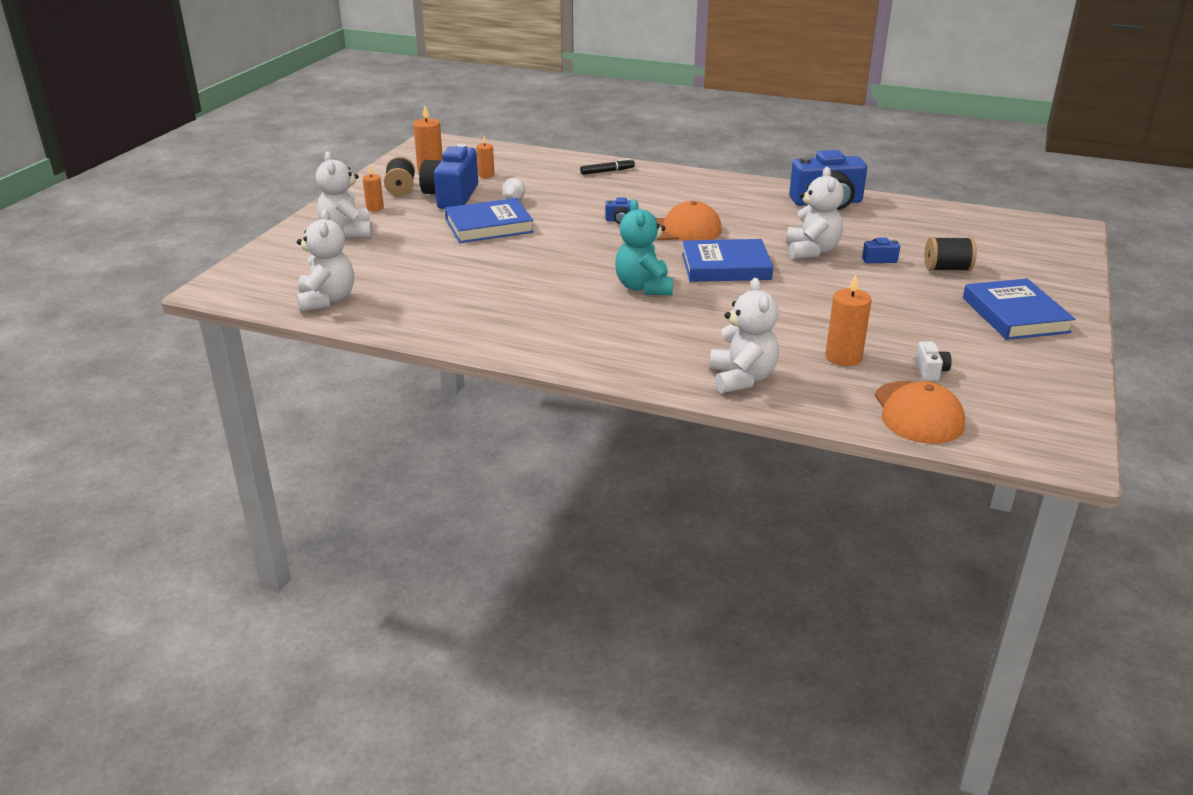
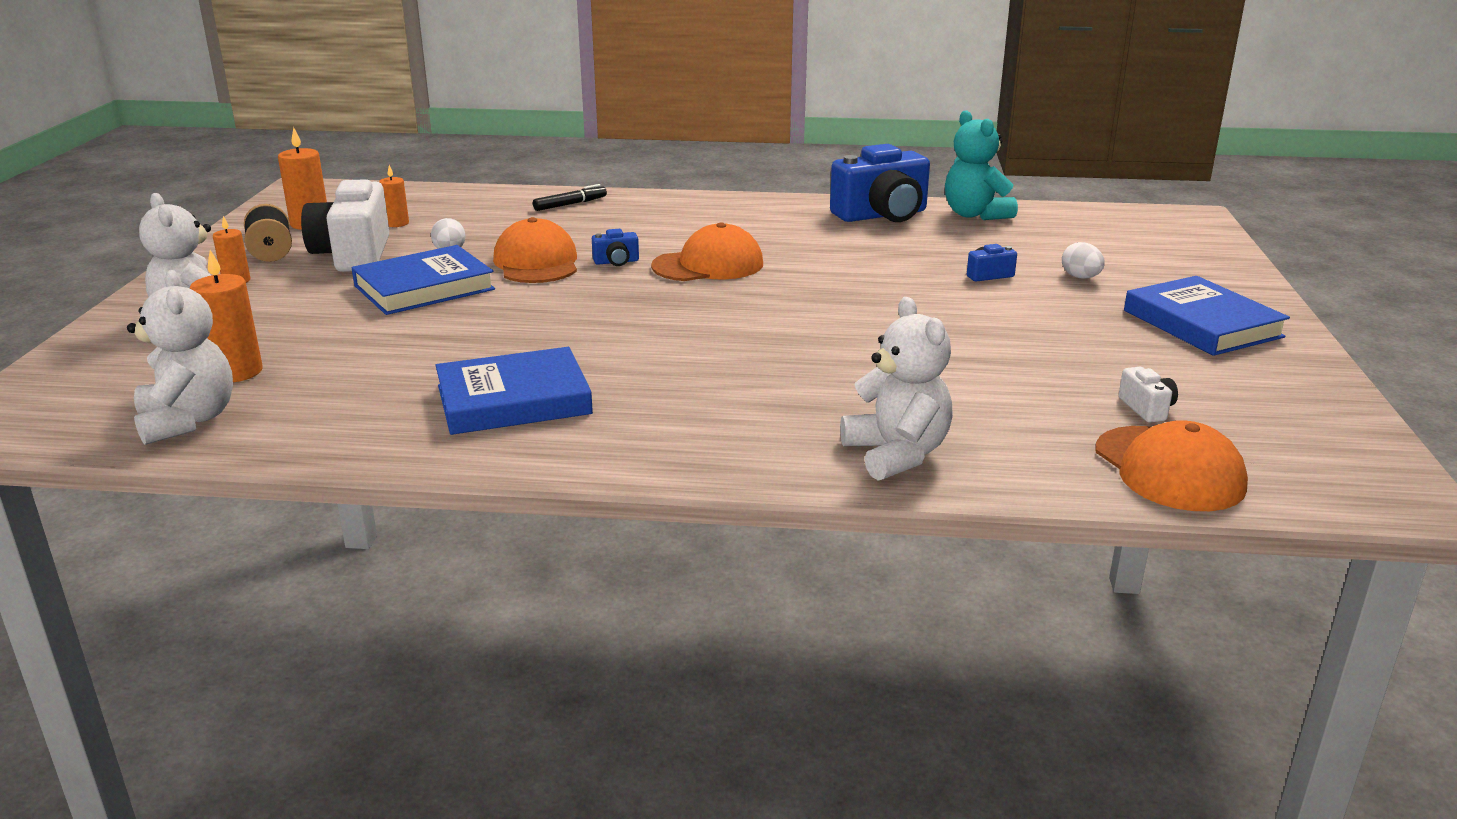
camera: 15 degrees left, 5 degrees down
blue camera [419,144,478,209] -> white camera [301,177,390,272]
turquoise teddy bear [615,199,673,295] -> turquoise teddy bear moved to [945,110,1018,220]
blue book [682,239,773,282] -> blue book moved to [435,347,593,435]
white teddy bear [786,167,844,259] -> none
orange candle [826,274,872,366] -> orange candle moved to [190,250,263,382]
black spool [925,237,977,271] -> white egg [1062,242,1105,279]
none -> orange cap [493,217,577,283]

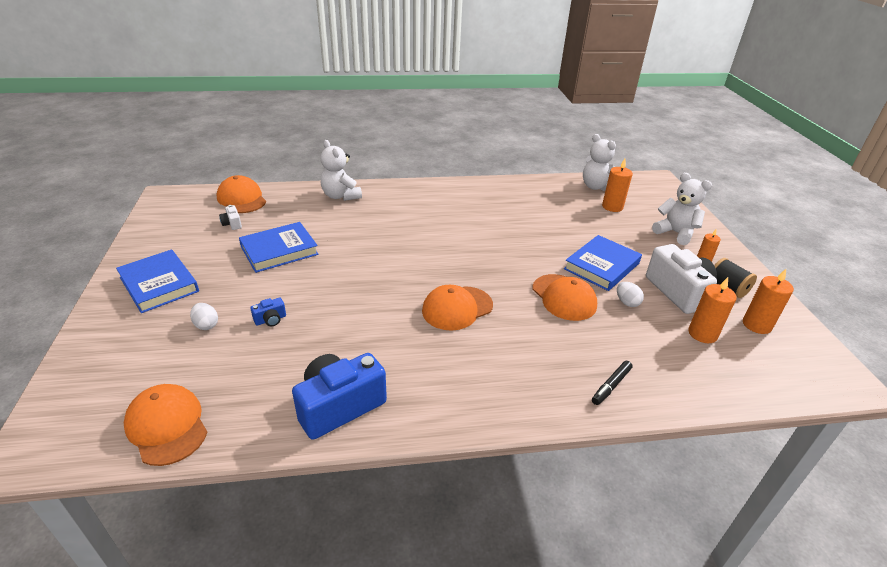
camera: 165 degrees right, 10 degrees up
orange candle [379,165,409,227] -> orange candle [688,277,737,343], size x1.62
blue book [435,347,593,435] -> blue book moved to [239,222,319,273]
blue camera [592,229,639,266] -> none
turquoise teddy bear [945,110,1018,220] -> none
none -> orange cap [124,384,207,466]

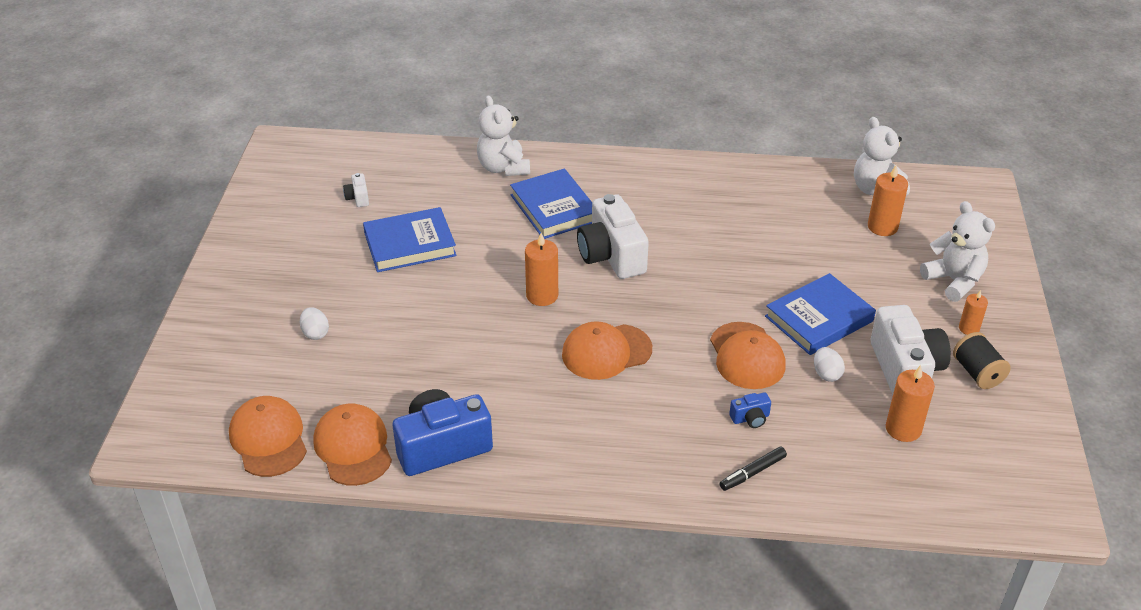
camera: 15 degrees right, 5 degrees up
blue book [116,250,199,313] -> blue book moved to [510,169,592,239]
orange cap [216,175,266,213] -> orange cap moved to [313,404,392,486]
blue camera [250,298,286,326] -> blue camera moved to [729,392,771,428]
orange candle [743,269,794,334] -> orange candle moved to [525,233,558,306]
none -> white camera [577,194,649,279]

